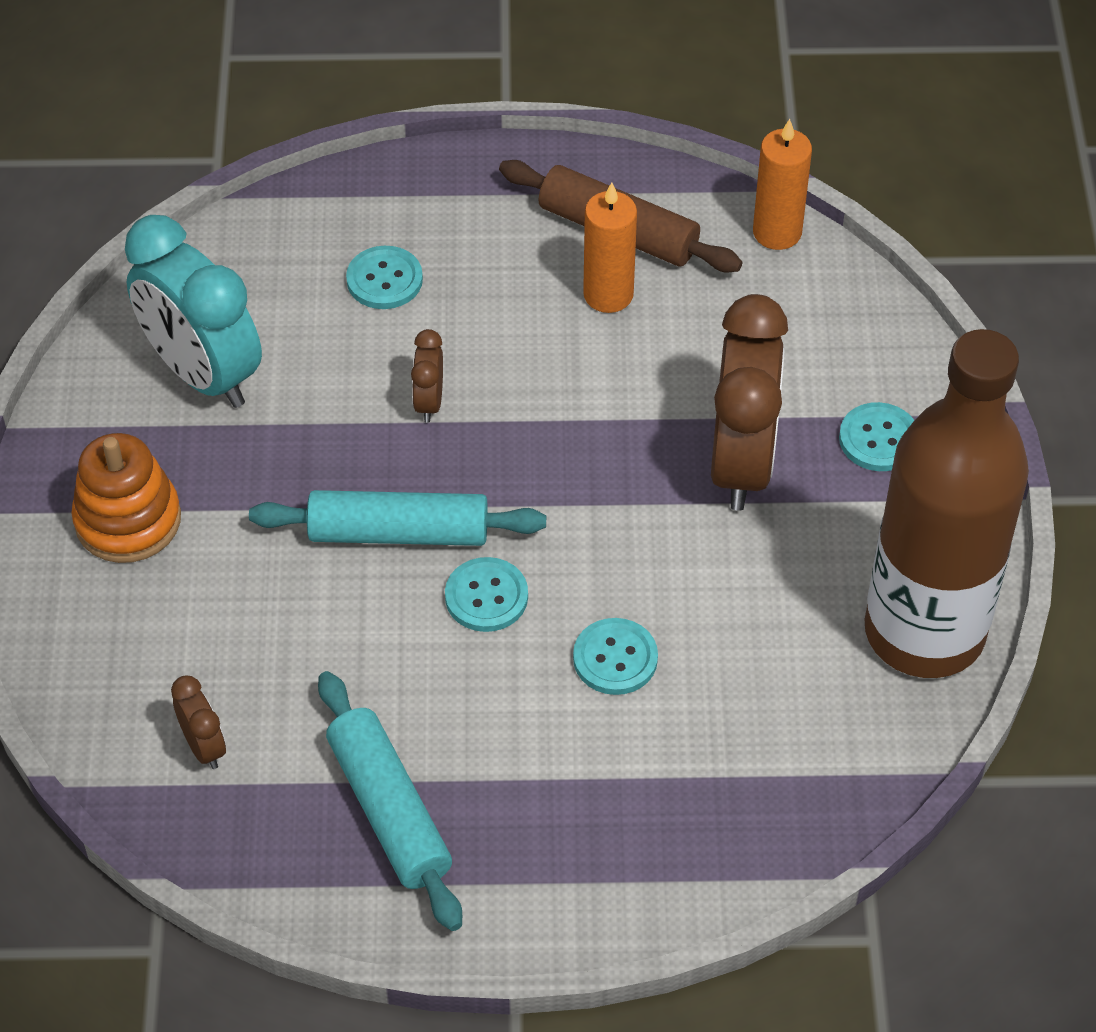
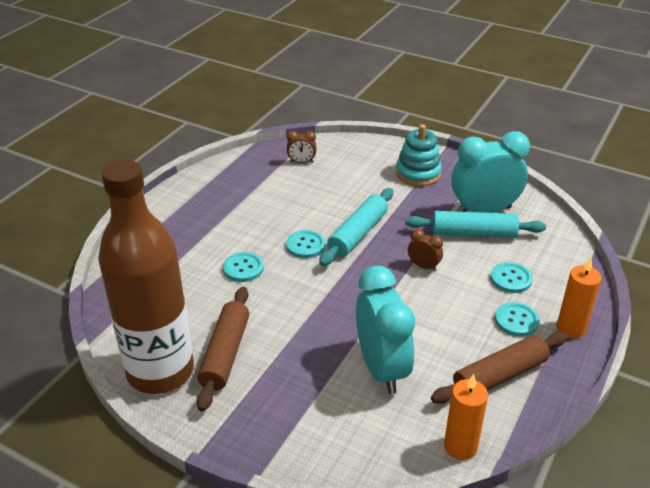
camera: 120 degrees right, 15 degrees down
orange stacking toy [71,433,181,563] -> turquoise stacking toy [396,124,442,186]
turquoise rolling pin [318,671,462,931] -> turquoise rolling pin moved to [405,211,546,238]
orange candle [583,182,637,313] -> orange candle moved to [557,257,602,339]
brown clock [711,294,788,511] -> none
turquoise button [839,402,915,471] -> turquoise button moved to [495,302,540,337]
none -> brown rolling pin [197,287,249,412]
none -> turquoise clock [356,266,415,394]

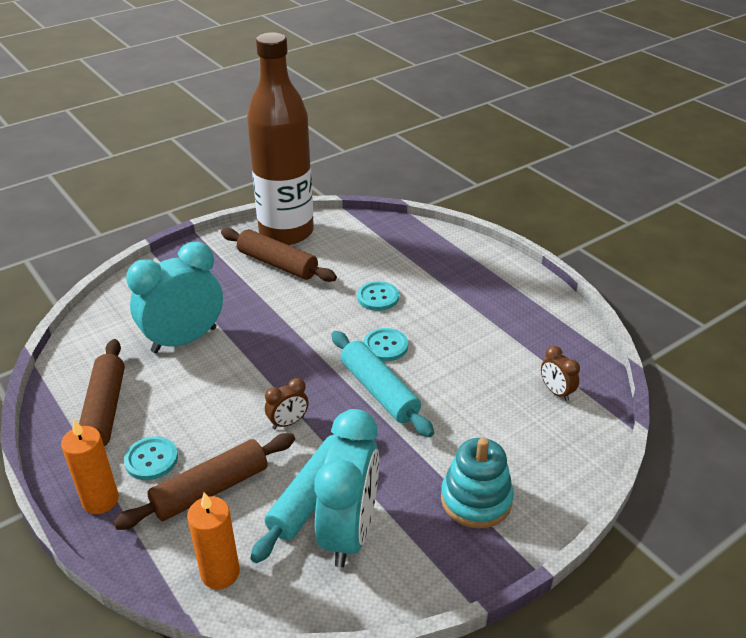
camera: 115 degrees right, 0 degrees up
brown clock [287,131,317,163] -> brown clock turned 60 degrees counterclockwise [541,346,580,401]
turquoise clock [356,266,415,394] -> turquoise clock turned 135 degrees clockwise [126,242,223,353]
orange candle [444,374,488,460] -> orange candle moved to [187,492,240,589]
turquoise button [491,262,533,293] -> brown rolling pin [113,433,295,530]

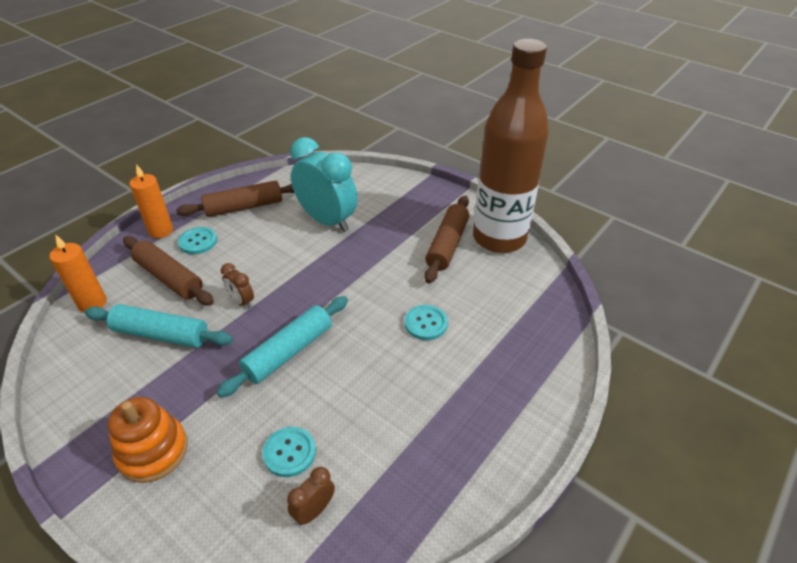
camera: 75 degrees right, 5 degrees up
turquoise clock [314,409,379,568] -> none
turquoise button [363,328,408,361] -> turquoise button moved to [262,427,316,477]
turquoise stacking toy [441,438,514,529] -> orange stacking toy [108,397,188,483]

